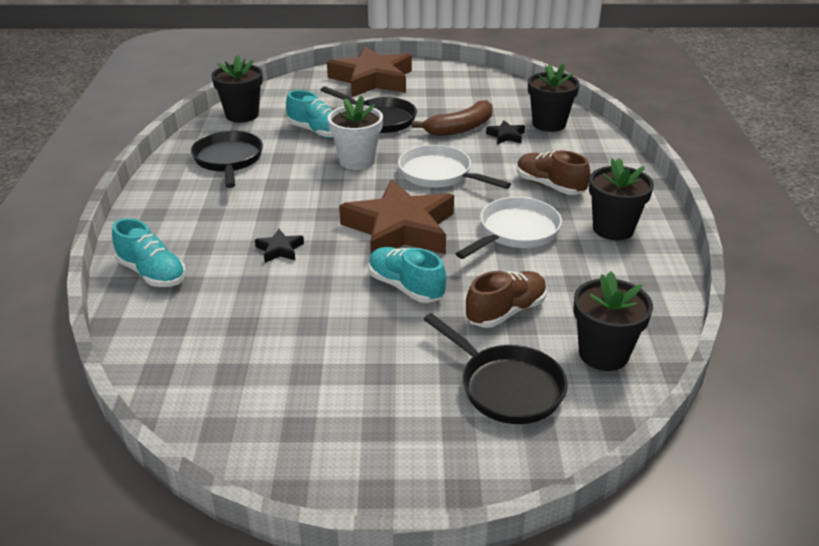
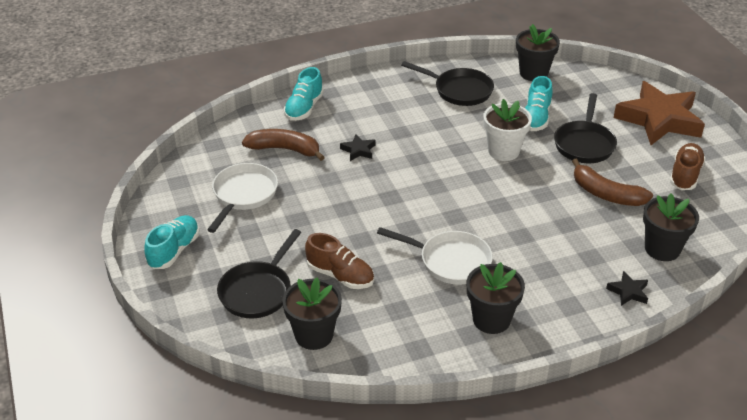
camera: 70 degrees right, 5 degrees up
black pan [191,131,263,188] -> black pan turned 60 degrees clockwise [401,61,494,106]
brown star [339,179,454,254] -> none
turquoise shoe [368,247,446,303] -> turquoise shoe moved to [145,215,199,269]
white pan [398,145,511,189] -> white pan moved to [207,163,278,233]
black star [486,120,525,144] -> black star moved to [606,271,648,306]
brown shoe [517,150,590,195] -> brown shoe moved to [670,143,705,190]
none -> brown banana [242,129,325,161]

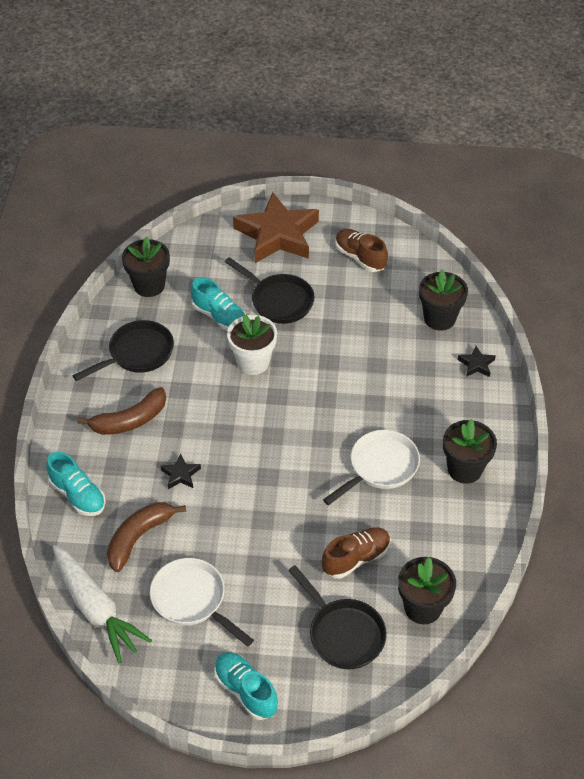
camera: 65 degrees left, 10 degrees up
brown banana [572,158,653,206] -> brown banana moved to [77,387,166,435]
none -> white carrot [53,545,152,663]

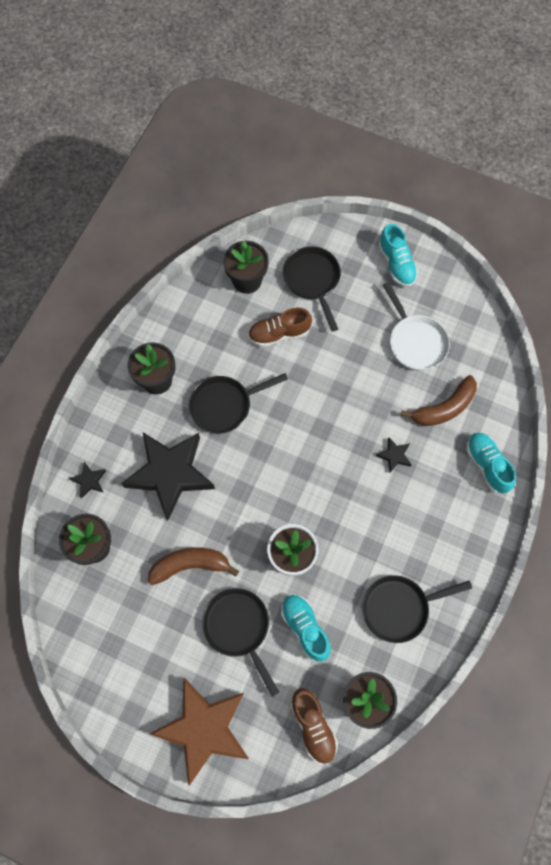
camera: 160 degrees left, 20 degrees up
white carrot [53,545,152,663] -> none
brown banana [77,387,166,435] -> brown banana moved to [148,547,239,585]
white pan [323,430,420,505] -> black pan [189,373,288,434]
brown shoe [335,229,388,272] -> brown shoe moved to [291,688,338,764]
none -> black star [121,432,215,520]

